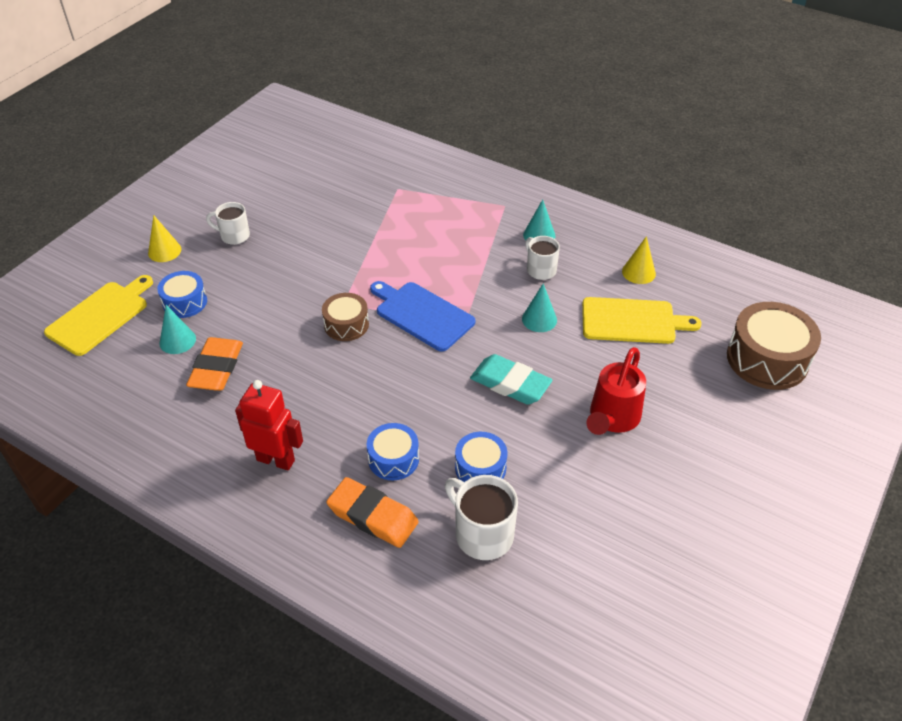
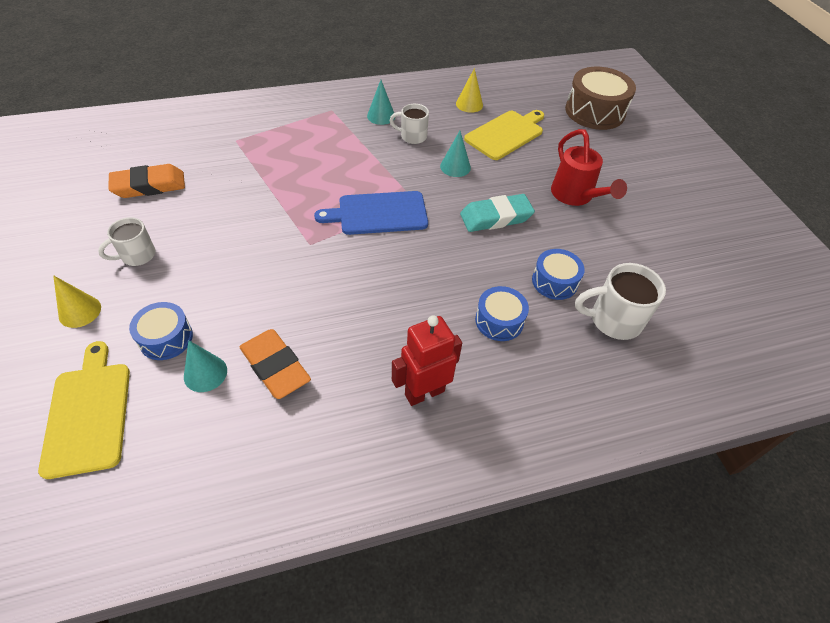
camera: 50 degrees left, 5 degrees up
brown drum [322,293,369,341] -> none
orange eraser [326,477,419,548] -> orange eraser moved to [108,164,185,198]

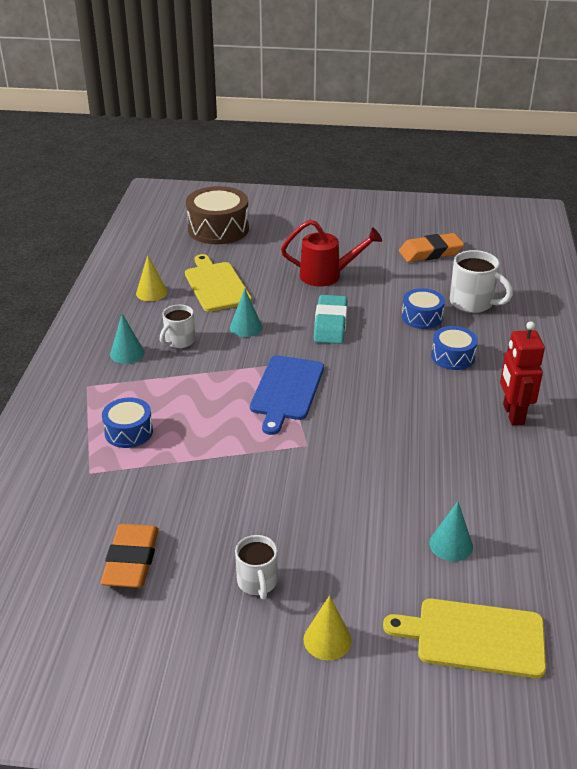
camera: 65 degrees left, 15 degrees down
blue drum [129,302,193,360] -> blue drum moved to [102,397,153,448]
orange eraser [240,329,311,399] -> orange eraser moved to [399,233,464,262]
white mug [575,263,666,340] -> white mug turned 75 degrees counterclockwise [450,250,513,313]

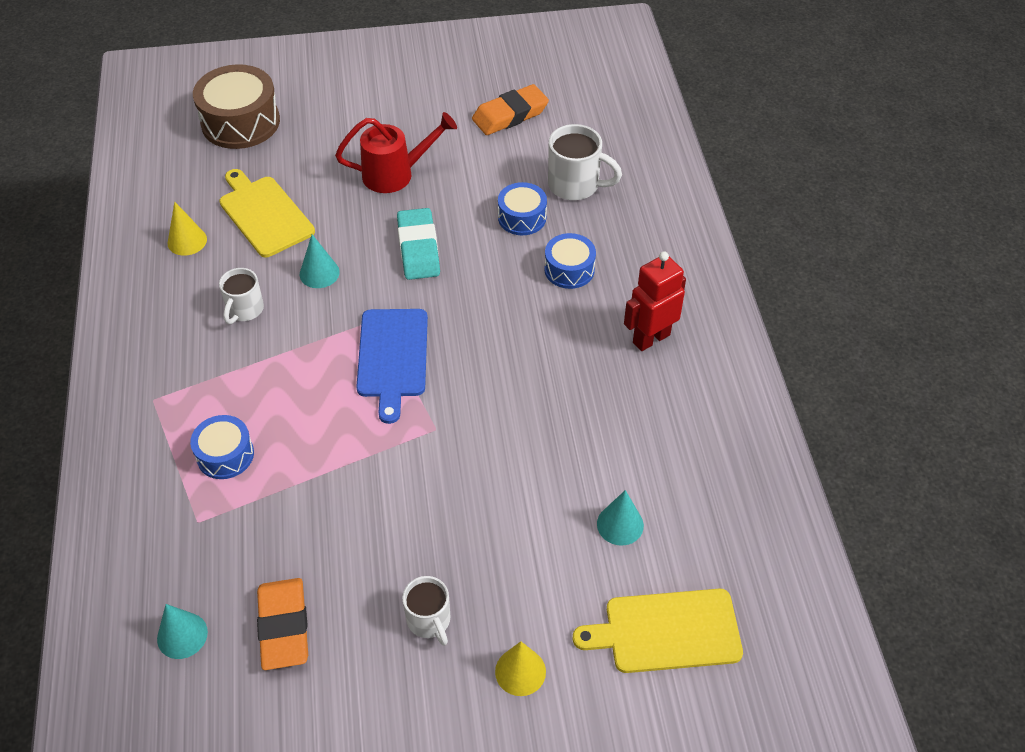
camera: 15 degrees left, 15 degrees up
turquoise cone [110,314,145,364] -> turquoise cone moved to [157,604,208,659]
red robot [500,321,545,425] -> red robot turned 75 degrees clockwise [624,252,686,351]

